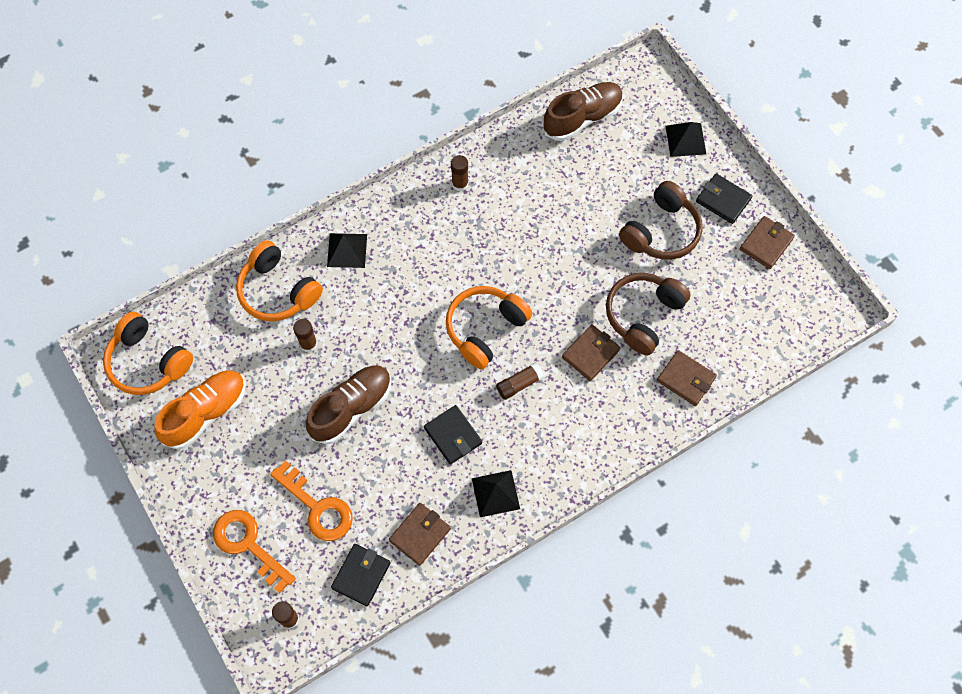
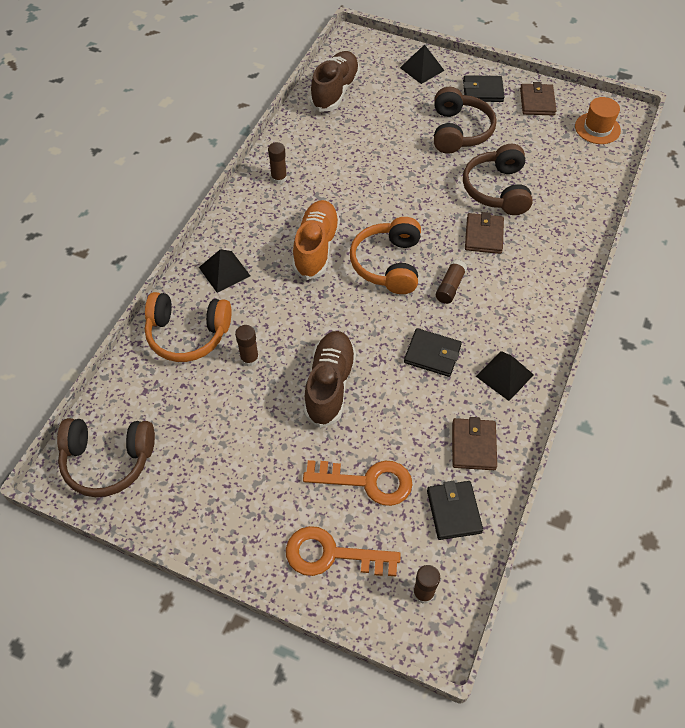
camera: 35 degrees left, 10 degrees down
orange headphones [103,312,193,395] -> brown headphones [57,418,155,497]
orange shoe [154,370,246,450] -> orange shoe moved to [292,200,340,280]
brown wallet [657,350,717,406] -> none
none -> orange hat [575,97,621,144]

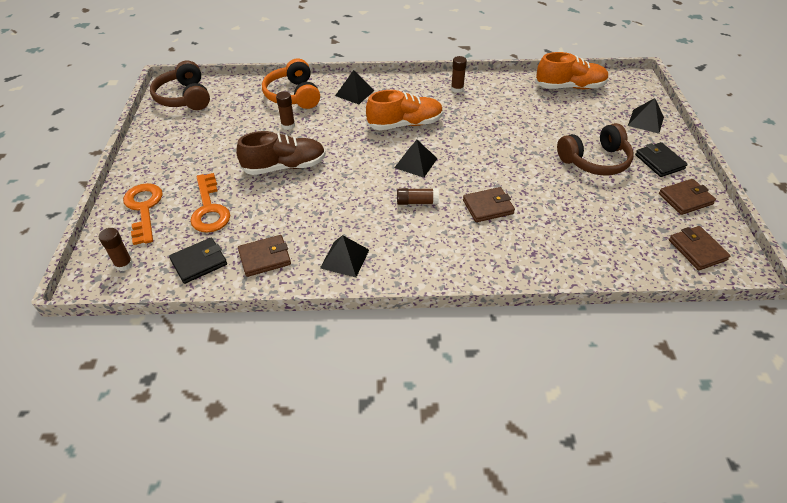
camera: 65 degrees right, 10 degrees down
brown shoe [310,51,360,112] -> orange shoe [535,52,609,89]
orange headphones [350,217,421,294] -> black pyramid [394,140,438,177]
black wallet [404,328,462,377] -> none
brown headphones [463,144,533,215] -> none
orange hat [575,97,621,144] -> brown wallet [669,226,730,270]

